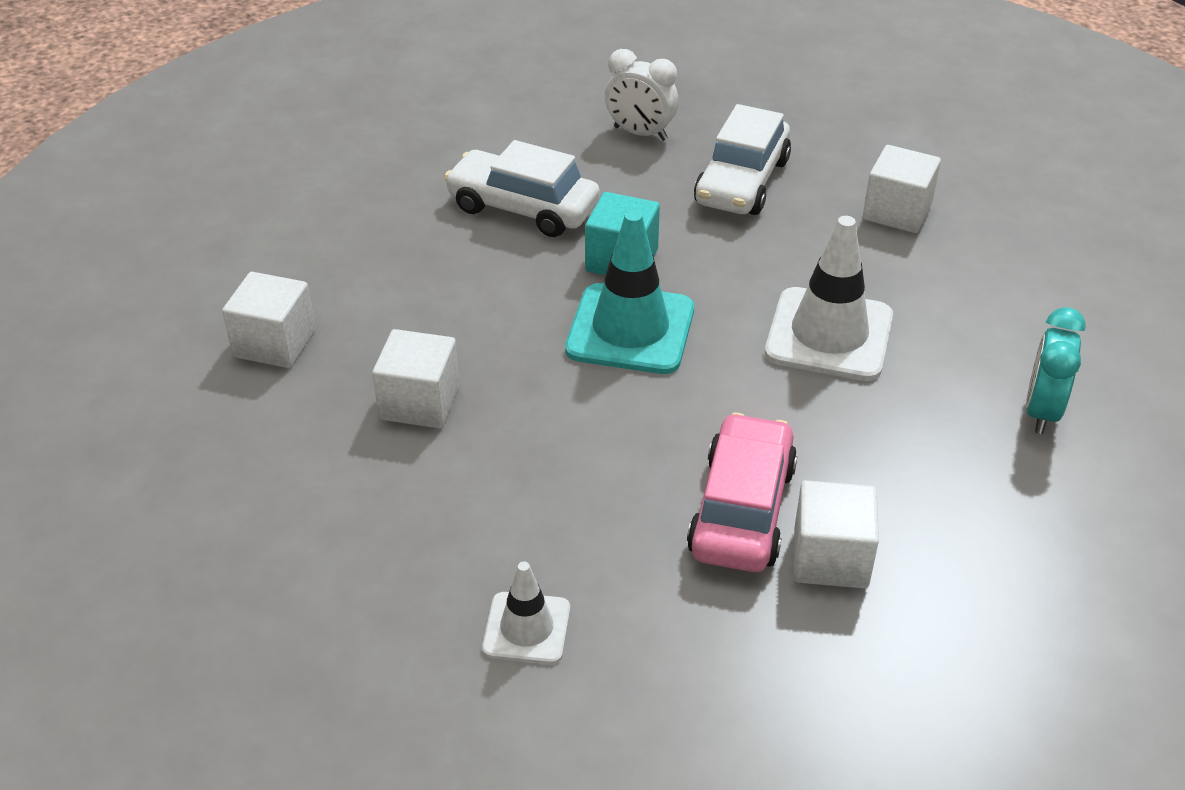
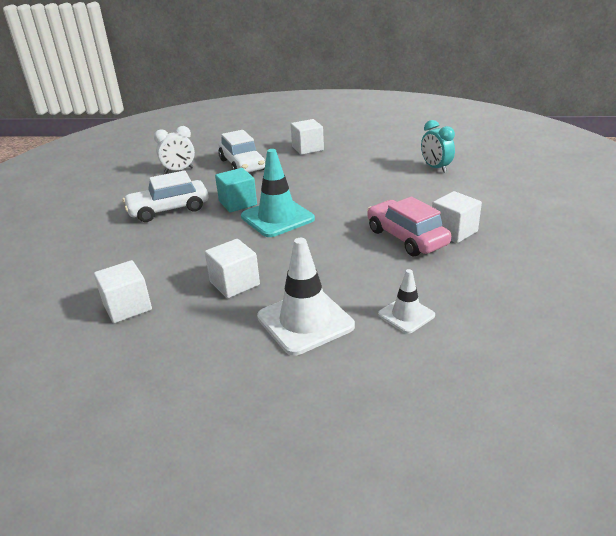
camera: 45 degrees left, 10 degrees down
white traffic cone [765,216,893,381] -> white traffic cone moved to [257,238,355,355]

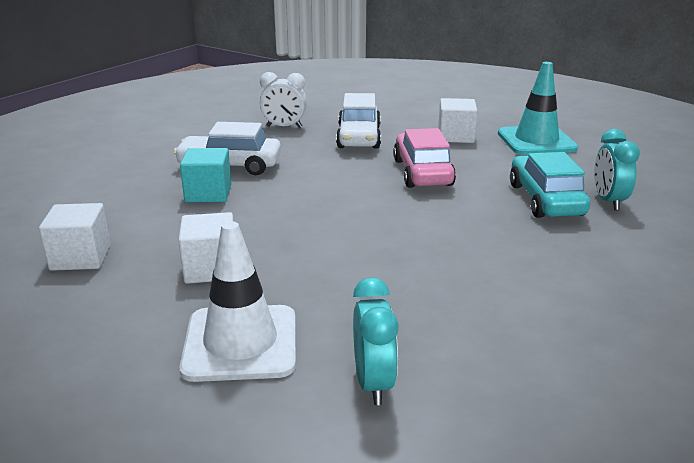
camera: 25 degrees right, 5 degrees down
turquoise cube [215,168,257,212] -> turquoise cube moved to [180,148,231,202]
turquoise traffic cone [241,149,315,237] -> turquoise traffic cone moved to [498,62,578,155]
pink car [367,196,451,256] -> pink car moved to [393,128,456,188]
white traffic cone [378,269,435,334] -> turquoise clock [353,277,399,405]
white cube [432,191,482,243] -> none
none -> turquoise car [510,152,590,218]

